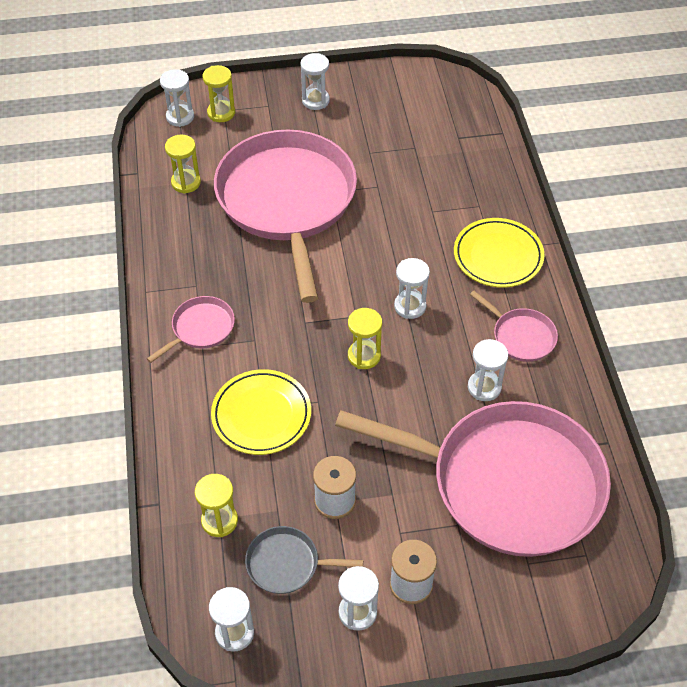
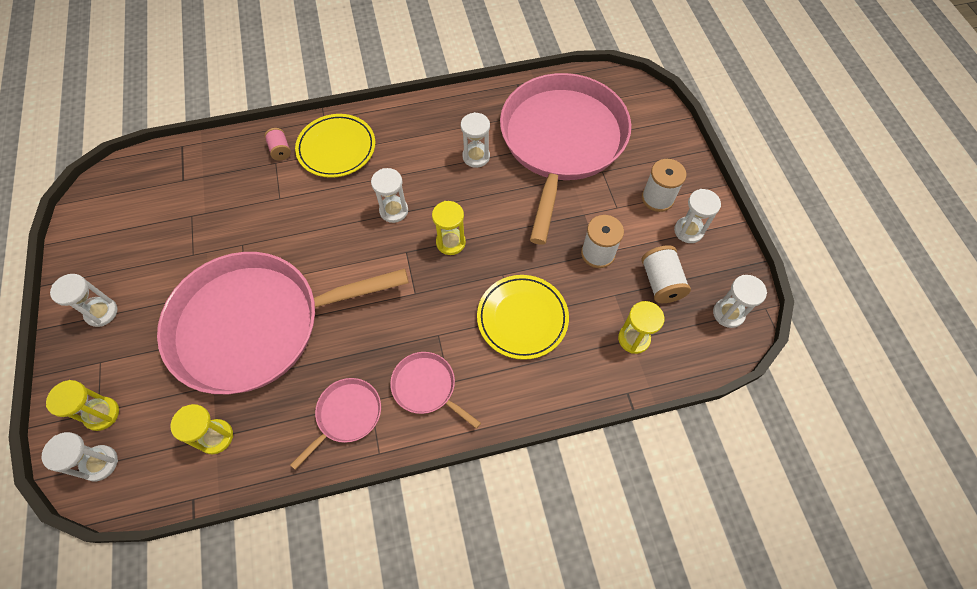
camera: 95 degrees left, 10 degrees up
grey pan [245,526,363,594] -> white spool [641,245,691,303]
pink pan [470,291,558,362] -> pink pan moved to [290,378,381,470]
none -> pink spool [264,128,291,161]

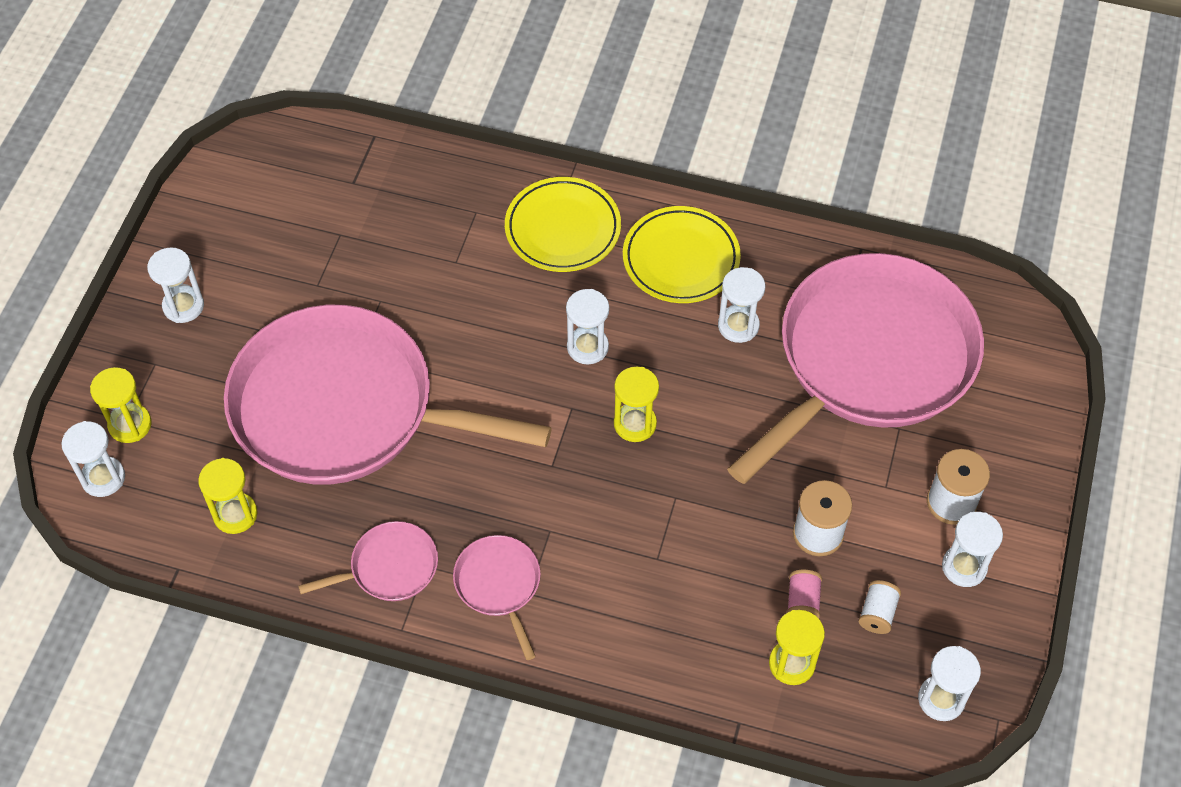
camera: 30 degrees right, 5 degrees down
pink spool [264,128,291,161] -> pink spool moved to [787,570,822,619]
yellow plate [477,275,569,360] -> yellow plate moved to [623,206,741,303]
white spool [641,245,691,303] -> white spool [859,580,901,634], size x0.62

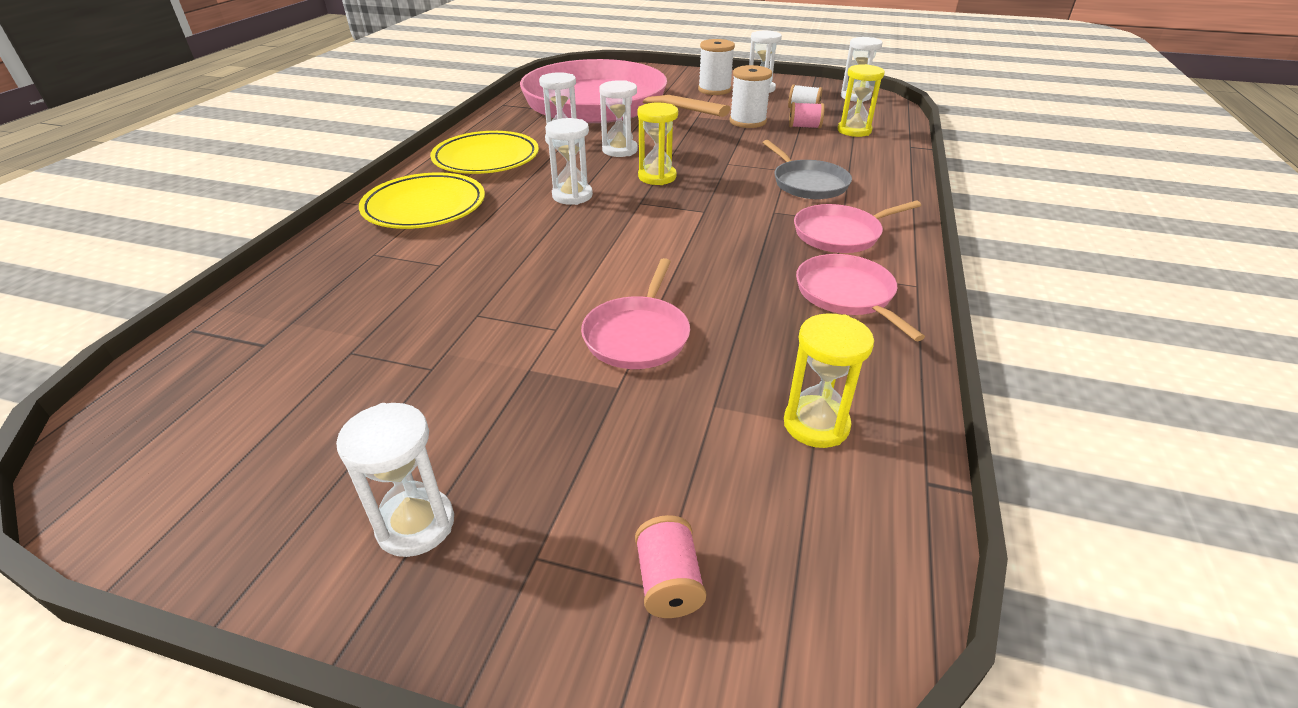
camera: 90 degrees left, 20 degrees down
white hourglass [61,421,125,497] -> white hourglass moved to [599,80,638,157]
yellow hourglass [90,367,152,443] -> pink spool [635,515,706,618]
pink pan [224,305,552,485] -> pink pan [581,258,690,369], size x0.41
none -> grey pan [763,140,852,199]

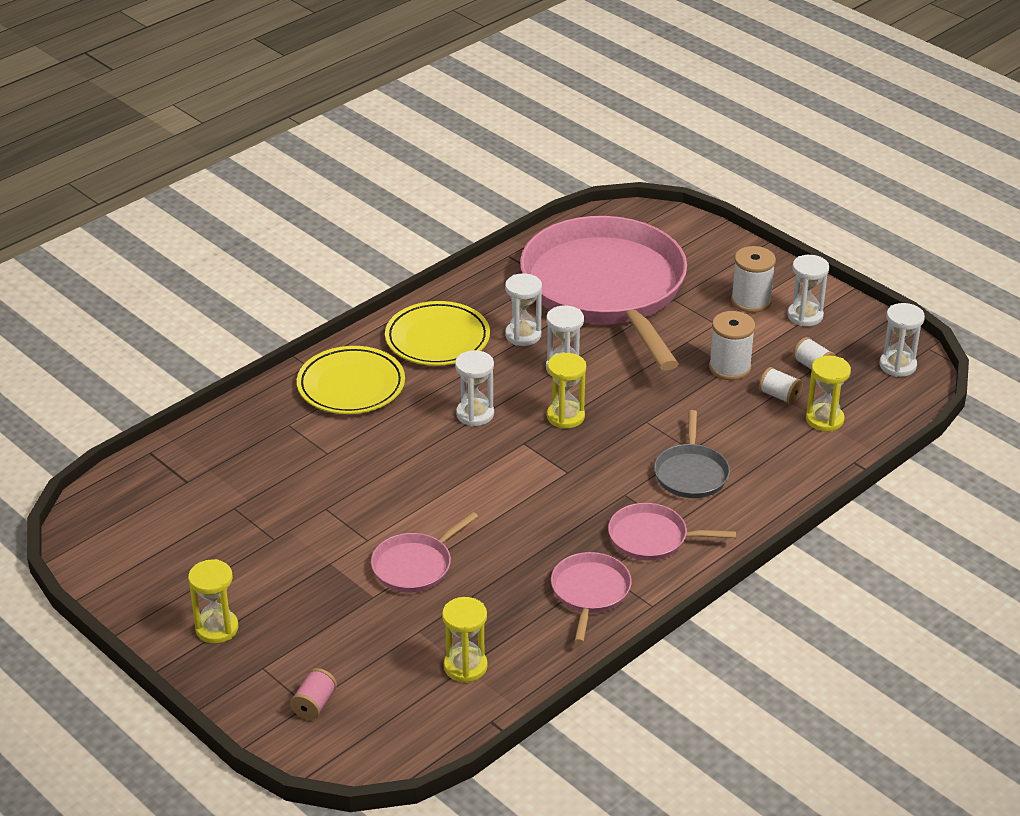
camera: 30 degrees right, 0 degrees up
white hourglass [336,403,454,557] -> yellow hourglass [188,559,238,644]
pink spool [789,102,825,129] -> white spool [759,367,803,405]

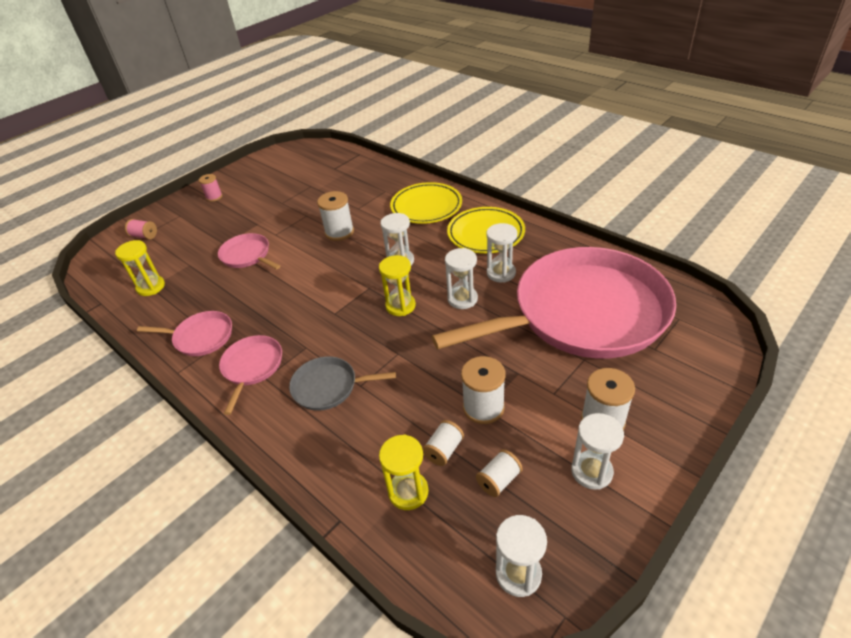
camera: 90 degrees right, 5 degrees up
yellow hourglass [188,559,238,644] -> pink spool [199,174,222,202]
none -> white spool [317,191,354,241]

